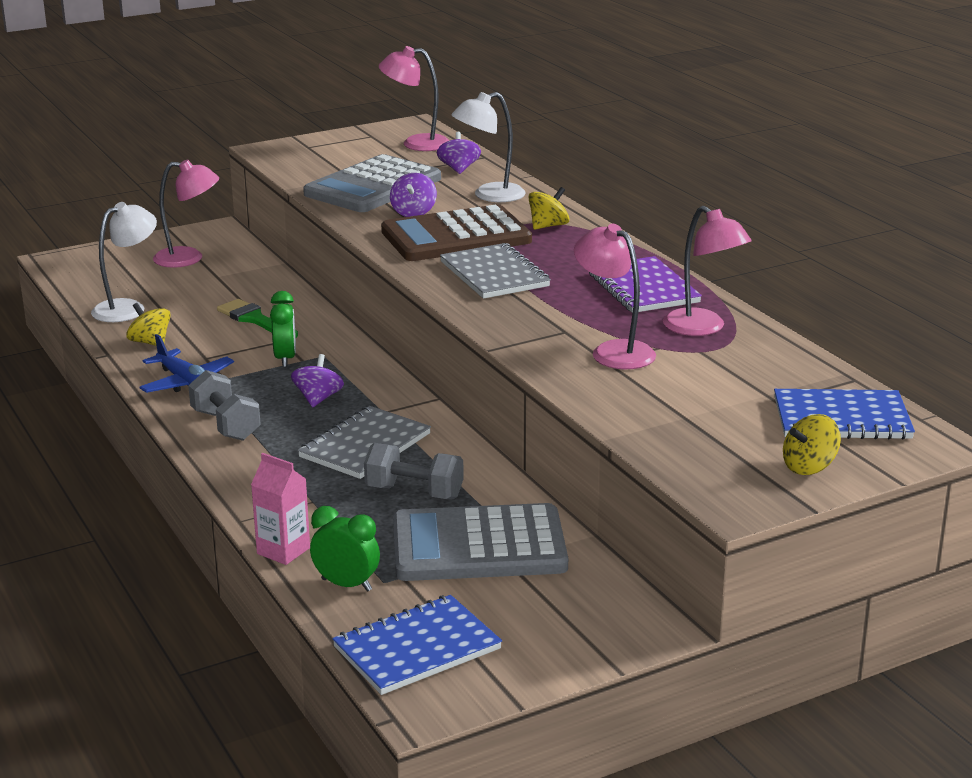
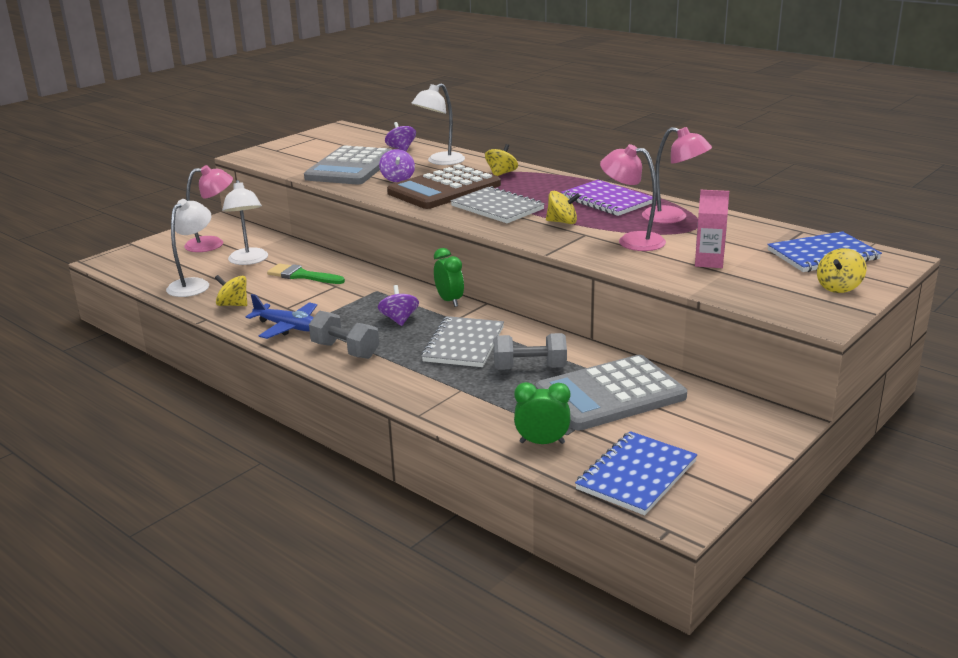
camera: 20 degrees left, 0 degrees up
pink carton [251,453,310,565] -> pink carton moved to [695,190,729,268]
green clock [270,291,296,367] -> green clock moved to [434,248,464,307]
pink lamp [379,46,449,151] -> none
none -> white lamp [222,180,268,265]
none -> yellow spinning top [546,191,580,224]

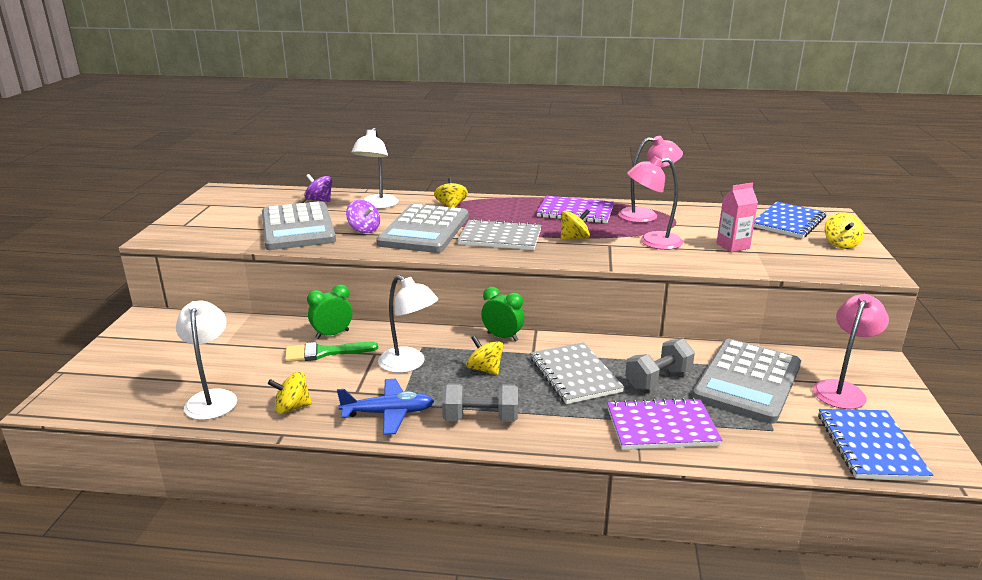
camera: 35 degrees left, 0 degrees up
pink lamp [184,165,233,252] -> pink lamp moved to [813,294,889,409]
white lamp [222,180,268,265] -> white lamp moved to [378,275,438,373]
purple spinning top [378,285,419,326] -> yellow spinning top [466,335,503,375]
brown calculator [387,164,501,209] -> grey calculator [376,204,469,253]
green clock [514,382,570,444] -> green clock moved to [307,284,352,339]
none -> purple notebook [607,398,723,450]

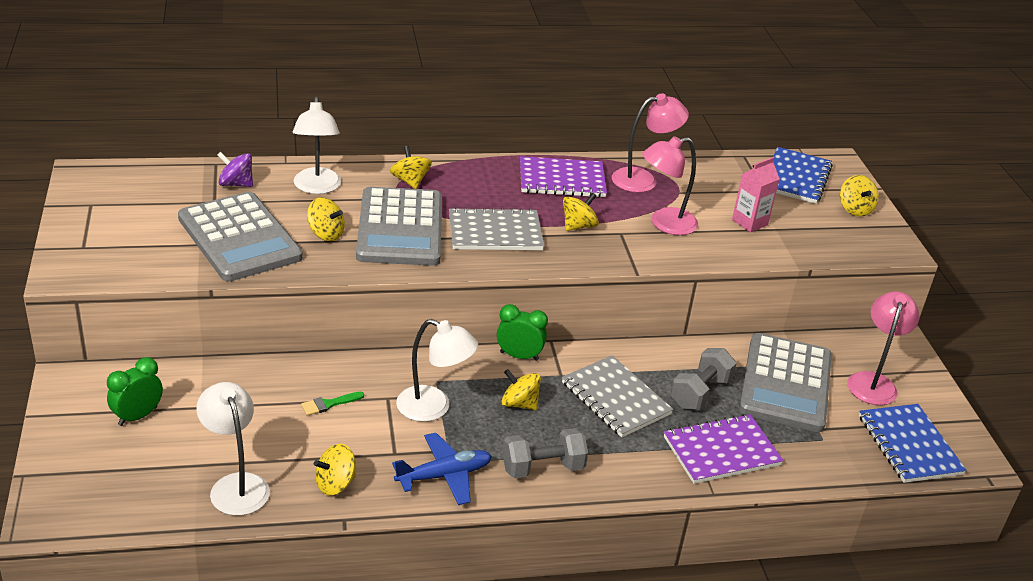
camera: 20 degrees left, 10 degrees up
green brush [285,342,378,362] -> green brush [301,392,364,416], size x0.59
green clock [307,284,352,339] -> green clock moved to [107,357,163,426]
purple spinning top [346,200,380,233] -> yellow spinning top [307,197,345,241]

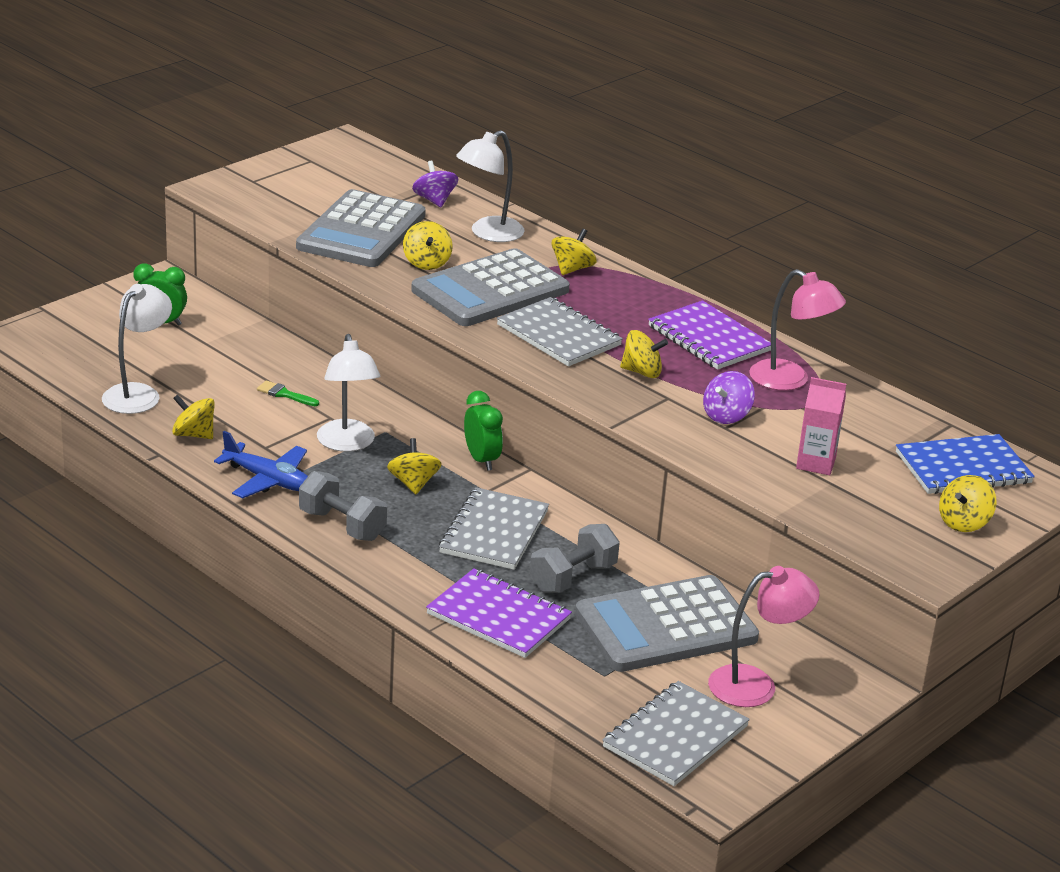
camera: 55 degrees right, 5 degrees down
pink lamp [642,136,698,235] -> purple spinning top [703,371,755,424]
grey dumbbell [671,348,736,410] -> grey dumbbell turned 45 degrees counterclockwise [530,524,620,593]
blue notebook [859,404,967,483] -> grey notebook [602,681,750,786]

